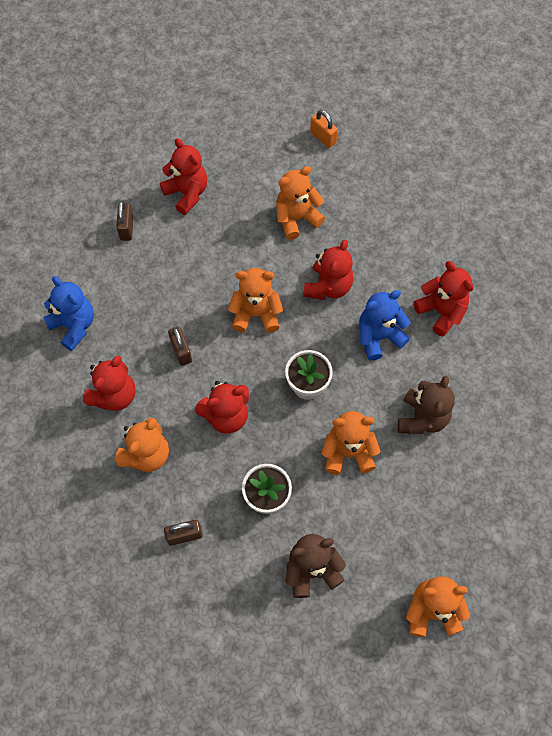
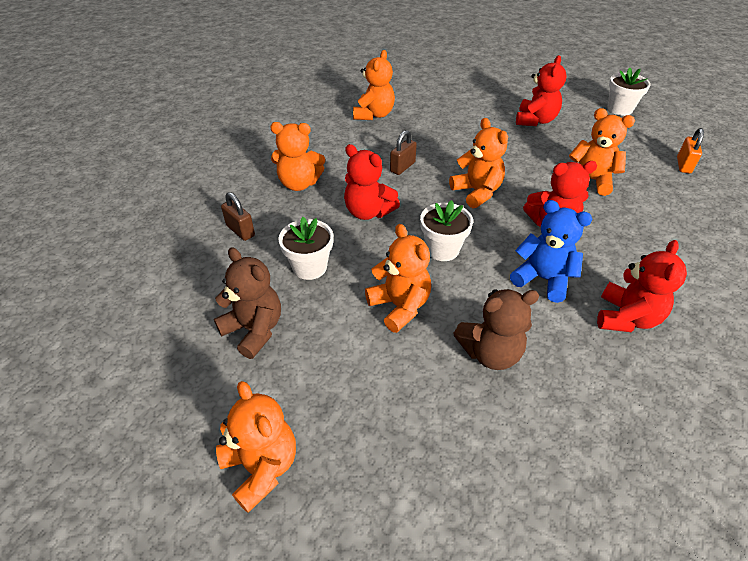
camera: 60 degrees right, 20 degrees down
blue teddy bear [44,276,94,351] -> orange teddy bear [353,50,395,120]
red teddy bear [83,356,136,411] -> none
brown padlock [116,201,133,241] -> none
none -> white flower pot [607,68,651,116]

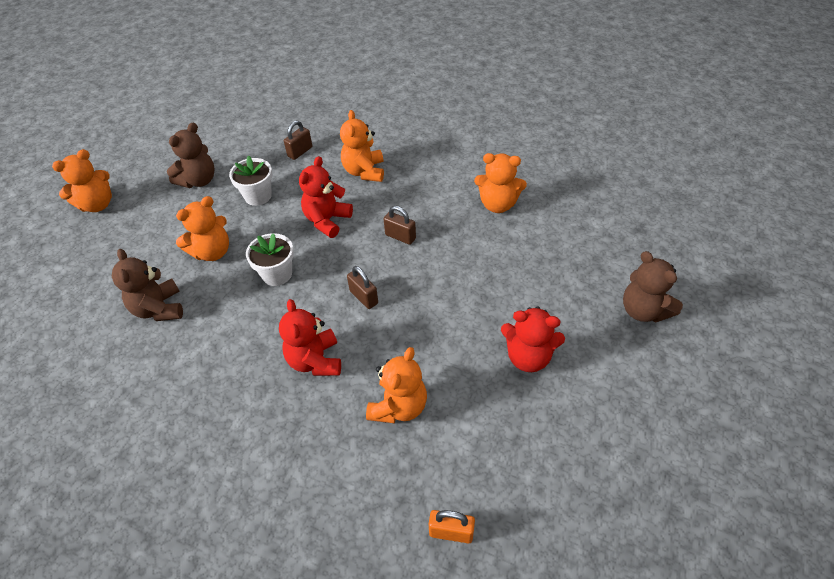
camera: 85 degrees right, 5 degrees up
orange teddy bear [449,118,508,208] -> brown padlock [347,266,378,309]
blue teddy bear [510,200,592,303] -> none
red teddy bear [597,240,687,332] -> none
white flower pot [607,68,651,116] -> none
none -> brown teddy bear [623,251,683,322]

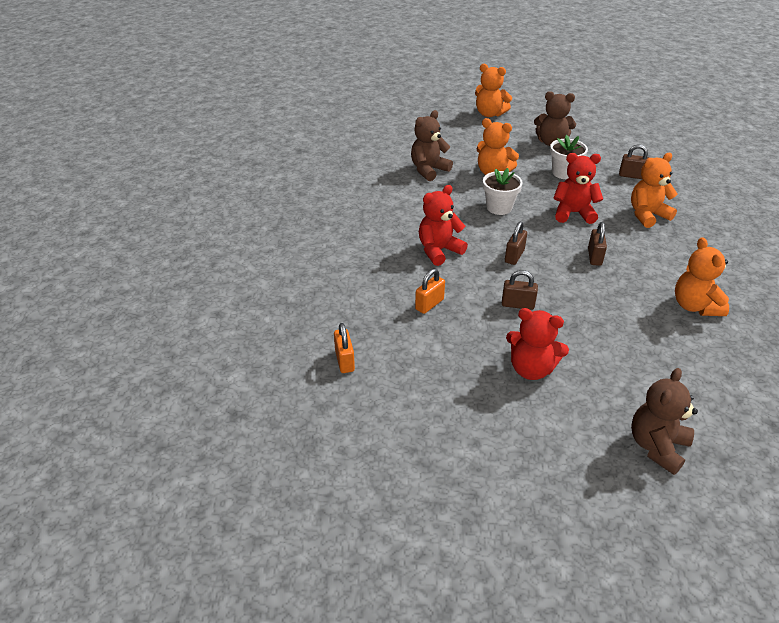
camera: 65 degrees right, 10 degrees down
orange teddy bear [366,347,427,423] -> orange padlock [415,269,445,314]
red teddy bear [501,306,565,372] -> red teddy bear turned 60 degrees counterclockwise [506,308,569,380]
none -> brown padlock [502,270,538,310]

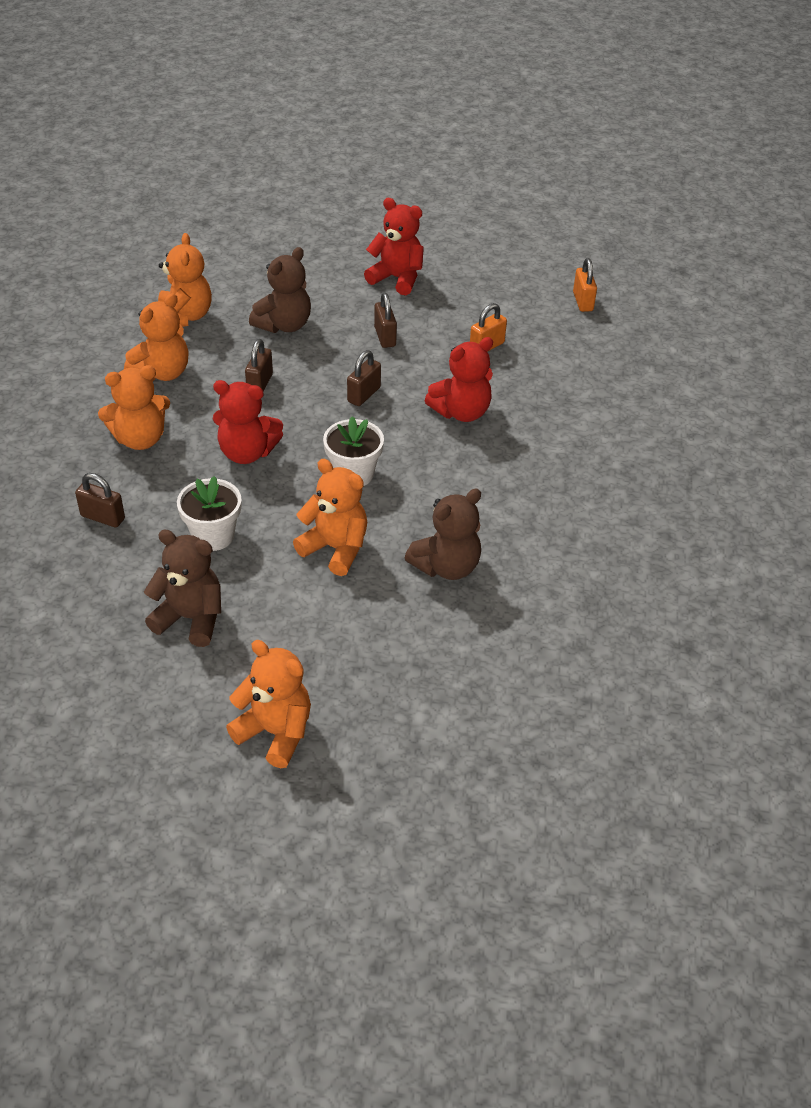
camera: 175 degrees left, 5 degrees up
brown padlock [502,270,538,310] -> brown padlock turned 60 degrees clockwise [374,293,397,348]
brown teddy bear [631,368,698,475] -> brown teddy bear moved to [249,247,311,333]
none -> orange teddy bear [124,293,189,381]

